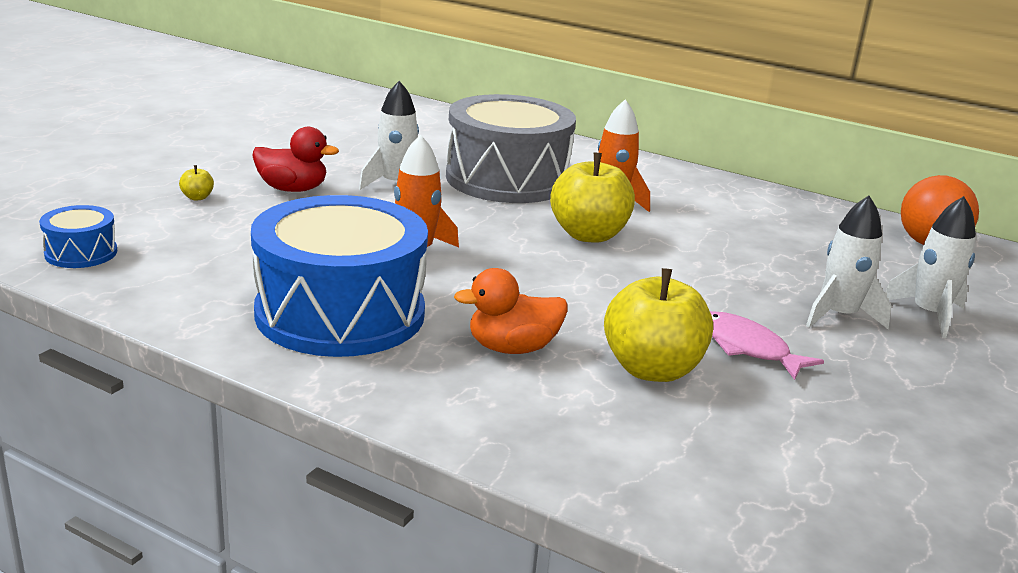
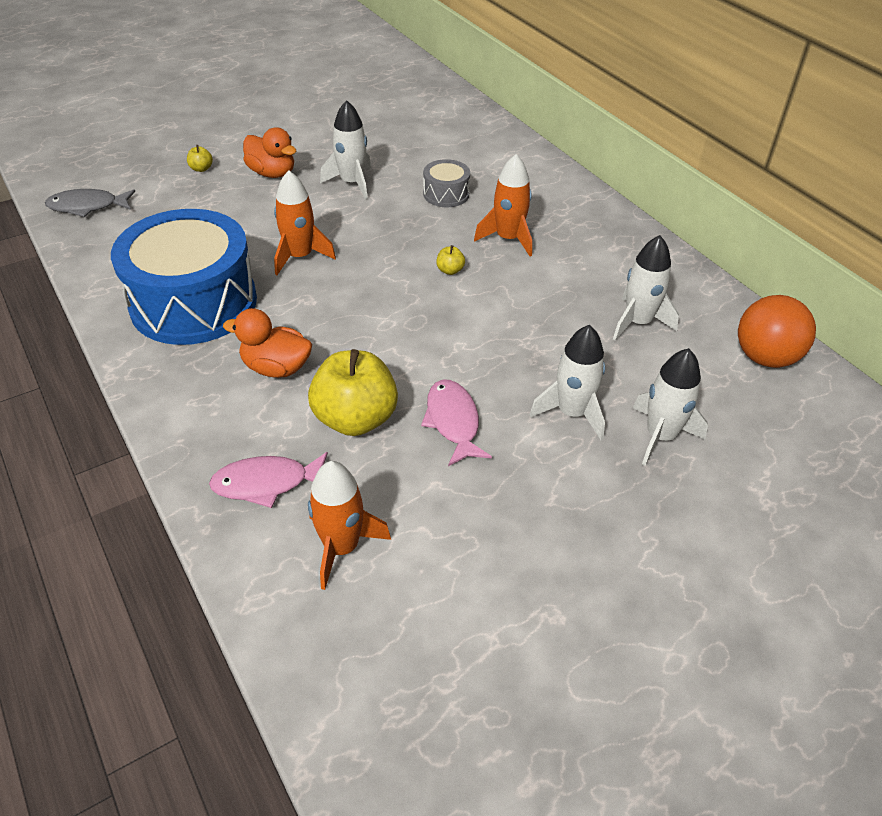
camera: 30 degrees right, 20 degrees up
blue drum [39,205,117,268] -> grey fish [45,189,135,217]
red duck [252,127,339,192] -> orange duck [243,127,296,178]
grey drum [446,94,576,203] -> grey drum [423,159,470,207], size x0.43
yellow apple [550,153,635,243] -> yellow apple [436,245,465,275], size x0.40
none -> pink fish [209,452,328,508]
none -> orange rocket [308,461,391,590]
none -> white rocket [613,235,679,341]

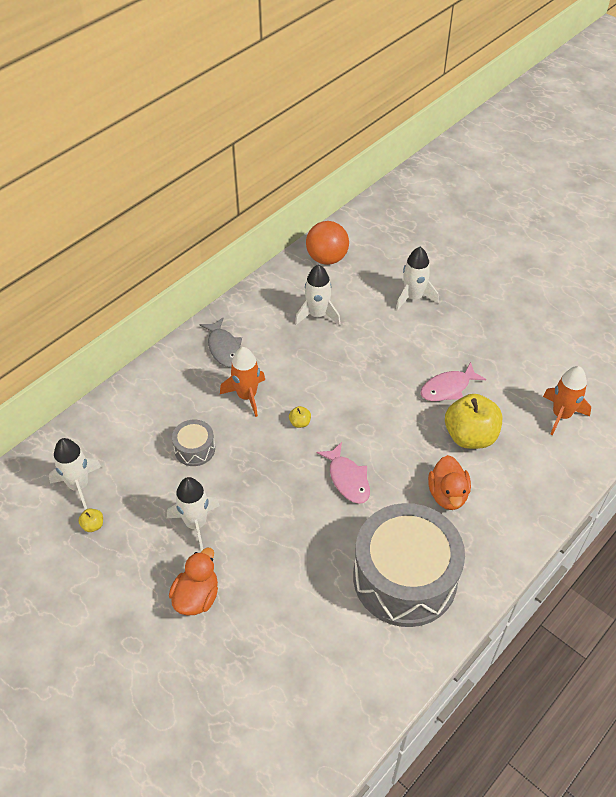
camera: 105 degrees left, 5 degrees up
grey fish [45,189,135,217] -> grey fish moved to [199,318,242,367]
blue drum [111,209,257,345] -> grey drum [353,503,465,627]
yellow apple [187,145,213,172] -> yellow apple moved to [78,508,103,532]
pink fish [209,452,328,508] -> pink fish moved to [317,442,370,504]
orange rocket [274,170,336,275] -> none
white rocket [530,325,605,440] -> white rocket moved to [49,438,101,510]

